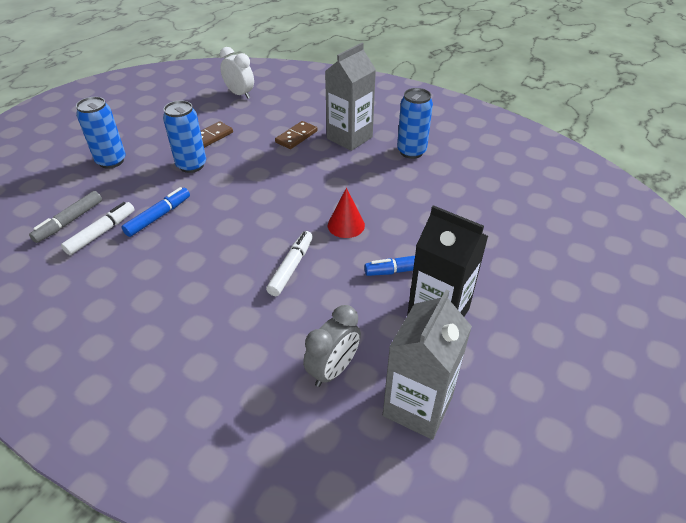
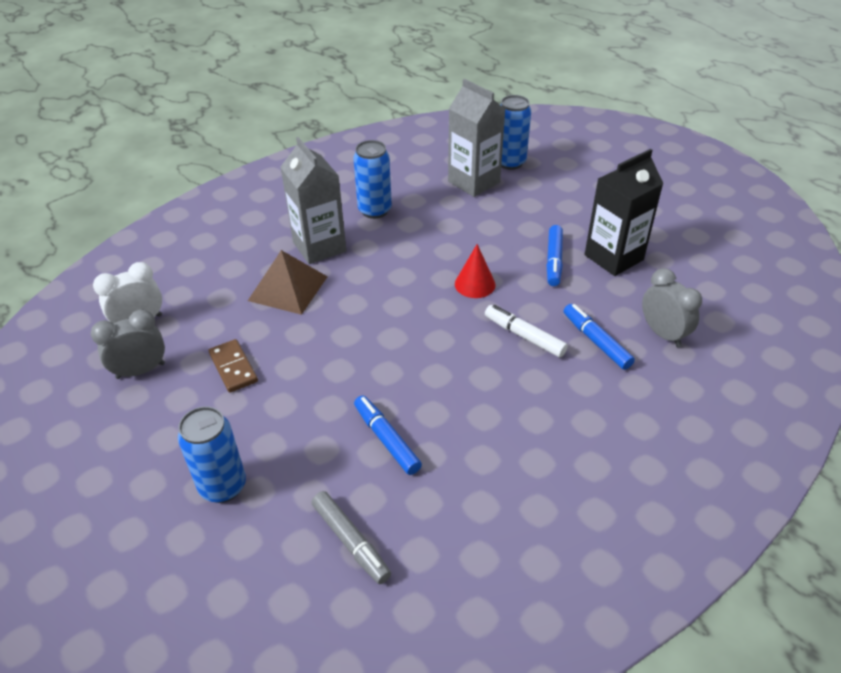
camera: 70 degrees left, 0 degrees up
white marker [61,202,135,255] -> none
blue can [163,101,206,173] -> blue can moved to [501,95,531,170]
brown domino [275,121,317,149] -> brown pyramid [248,250,328,315]
grey carton [383,290,472,440] -> grey carton moved to [448,79,505,197]
none -> grey clock [91,310,165,379]
none -> blue marker [564,304,635,370]

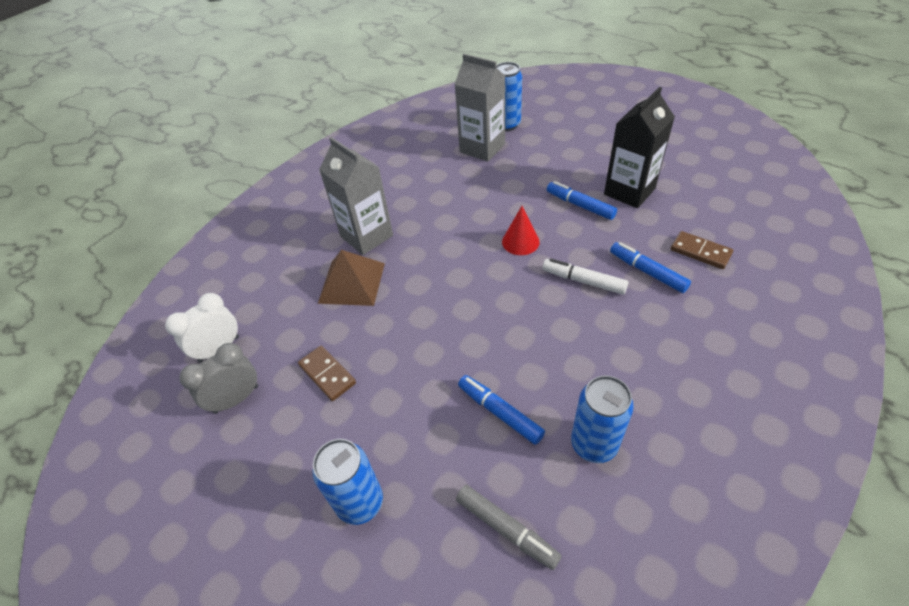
camera: 10 degrees left, 5 degrees up
blue can [353,140,392,219] -> blue can moved to [571,376,634,463]
blue marker [546,225,563,286] -> blue marker turned 135 degrees clockwise [547,181,617,220]
grey clock [642,268,702,347] -> brown domino [671,231,733,269]

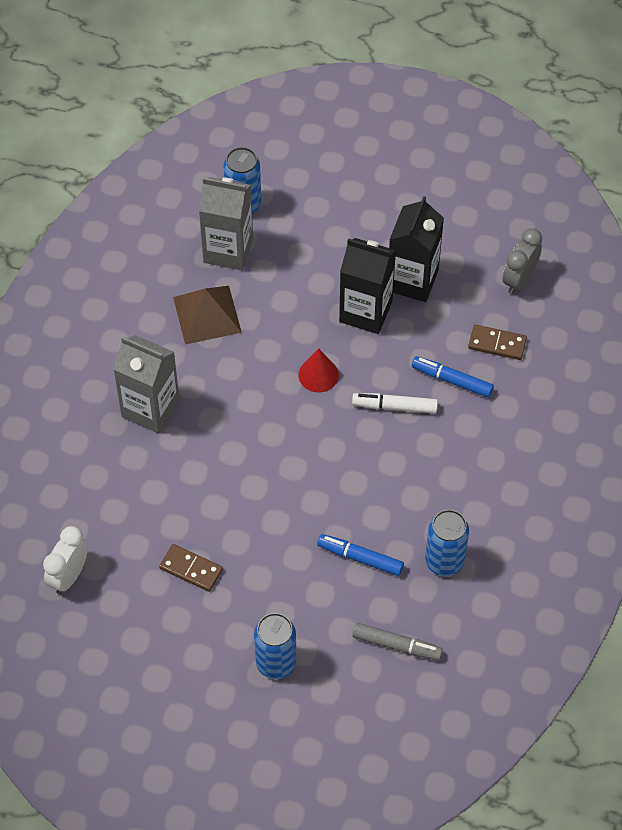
camera: 25 degrees left, 10 degrees up
grey clock [179,343,258,414] -> grey clock moved to [503,228,542,294]
brown pyramid [318,250,385,306] -> brown pyramid moved to [173,286,242,345]
blue marker [547,181,617,220] -> black carton [339,238,396,334]

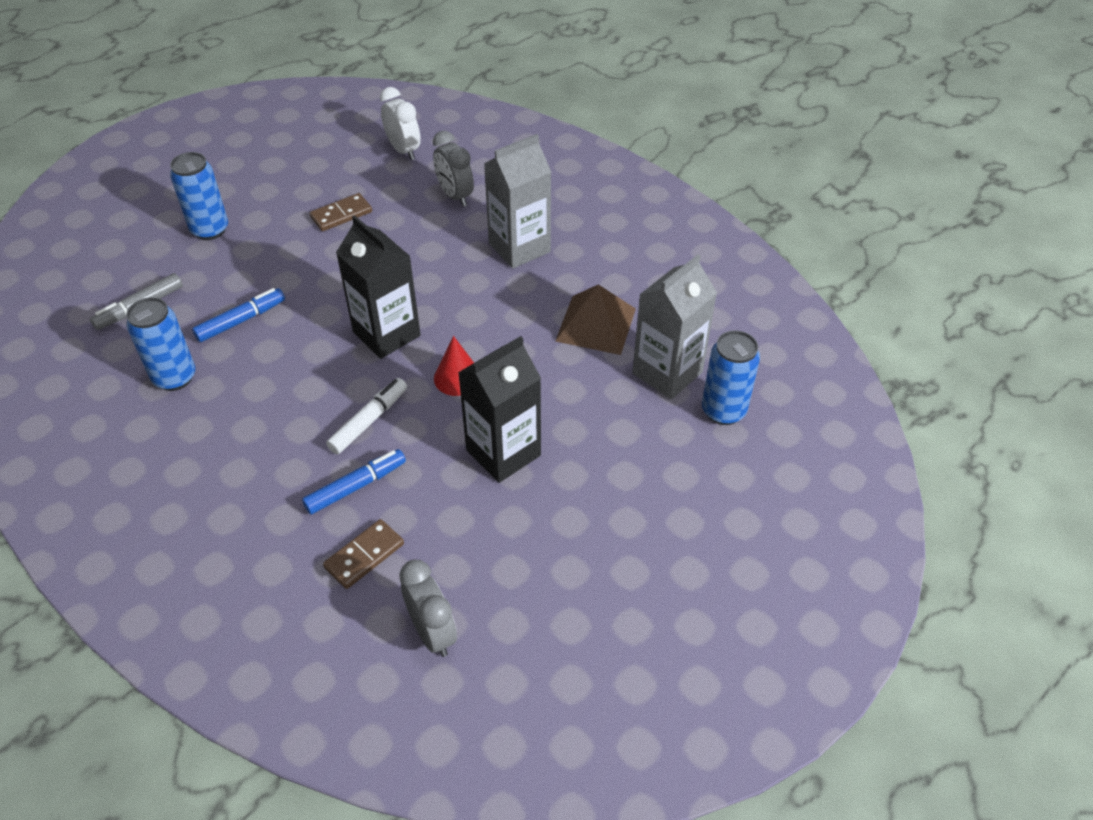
camera: 120 degrees right, 10 degrees down
black carton [389,196,444,302] -> black carton moved to [336,215,421,359]
none -> grey clock [433,131,474,207]

